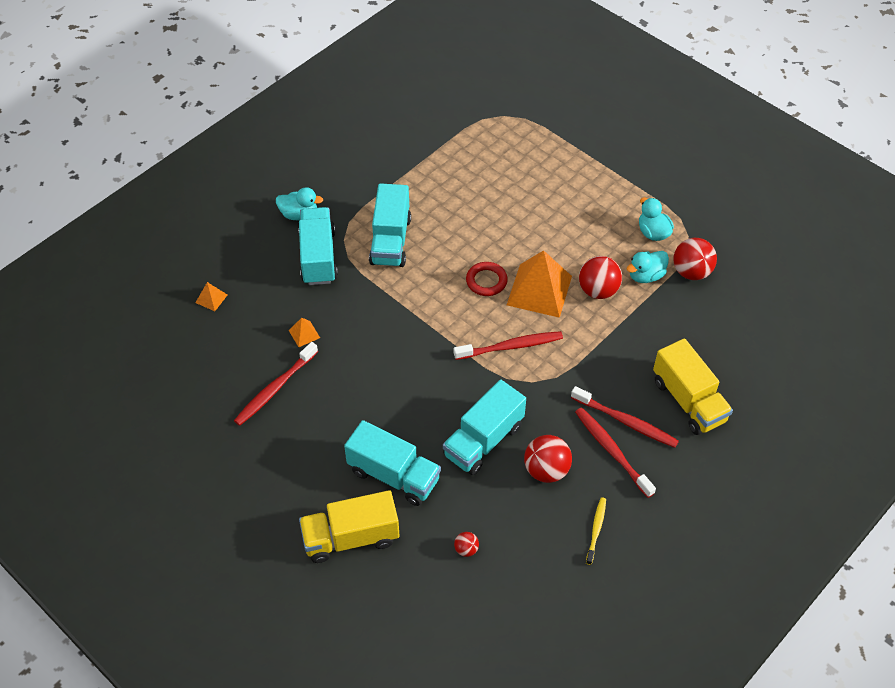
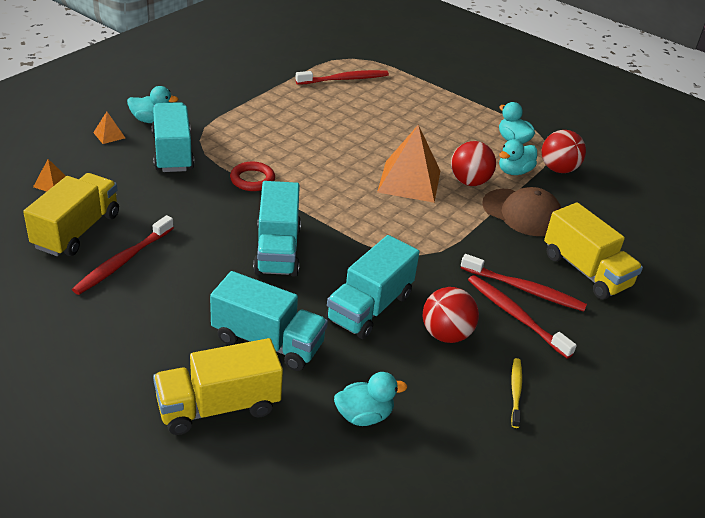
camera: 10 degrees left, 15 degrees down
orange pyramid [289,318,320,347] -> orange pyramid moved to [93,112,125,144]
turquoise truck [369,183,411,267] -> turquoise truck moved to [253,181,301,277]
red toothbrush [454,331,563,360] -> red toothbrush moved to [295,70,389,85]
red ball [454,532,479,557] -> turquoise duck [334,372,407,426]
red ring [466,262,508,296] -> red ring moved to [230,162,275,191]
none -> yellow truck [23,173,119,256]
none -> brown cap [482,187,561,236]

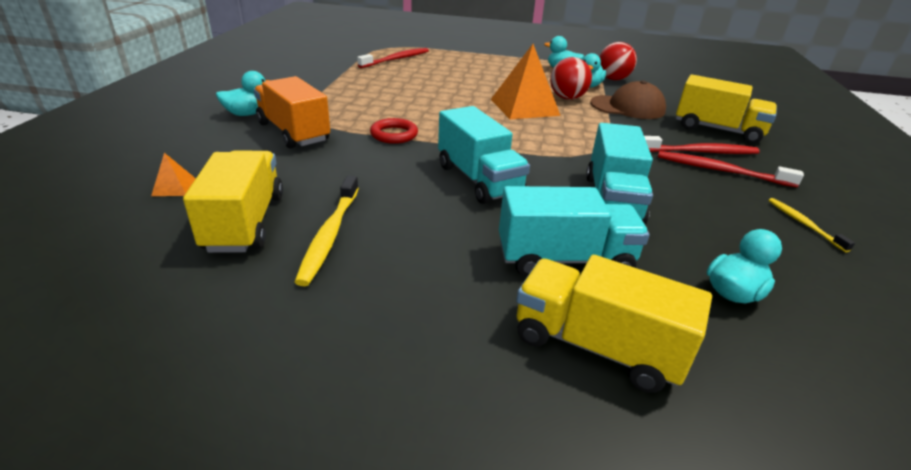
camera: 25 degrees left, 5 degrees down
red toothbrush [72,215,174,295] -> yellow toothbrush [295,175,359,286]
orange pyramid [93,112,125,144] -> none
turquoise truck [151,102,194,172] -> orange truck [254,76,330,149]
yellow truck [153,338,283,435] -> yellow truck turned 75 degrees clockwise [516,255,712,393]
red ball [423,287,479,343] -> none

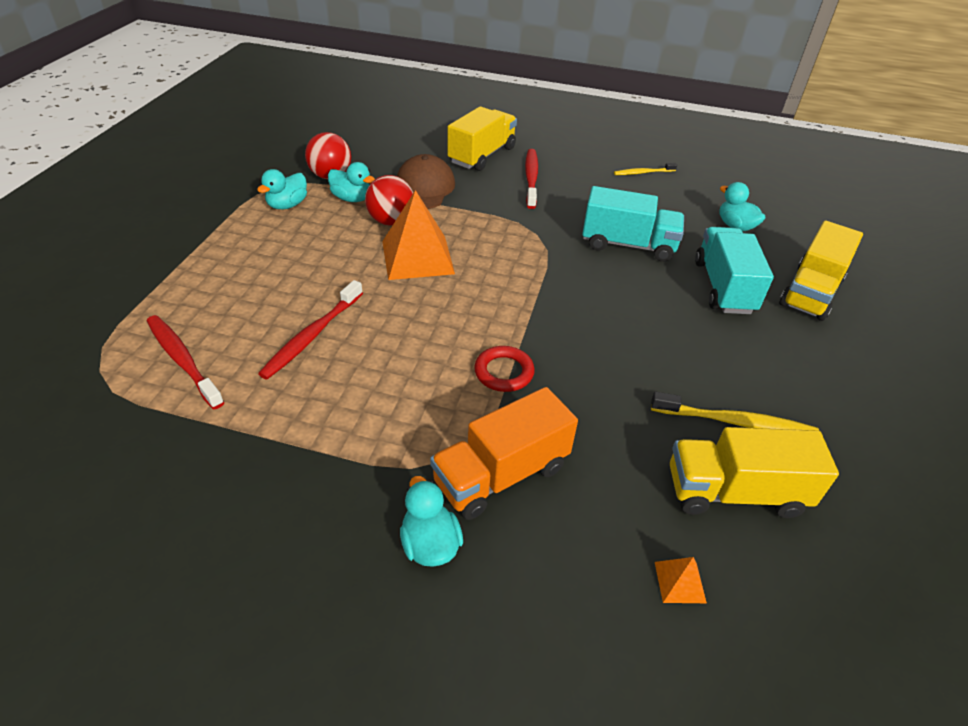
camera: 85 degrees left, 10 degrees up
turquoise truck [438,106,530,204] -> none
red toothbrush [658,151,804,187] -> red toothbrush moved to [258,280,363,379]

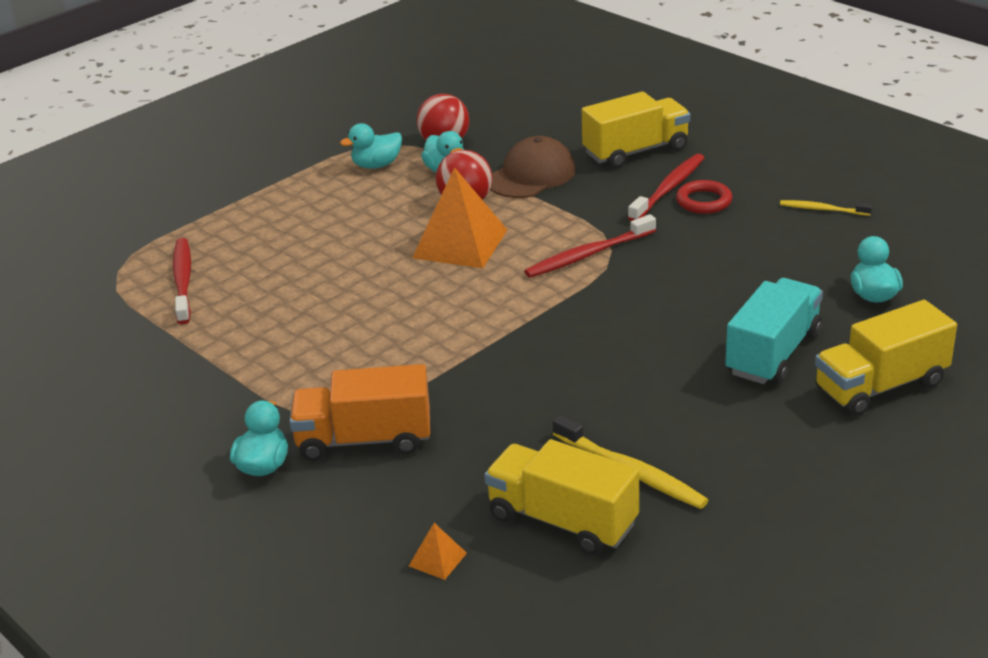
camera: 35 degrees right, 10 degrees down
red toothbrush [258,280,363,379] -> red toothbrush moved to [524,214,656,278]
red ring [474,346,535,392] -> red ring moved to [676,180,733,214]
turquoise truck [582,186,684,262] -> none

